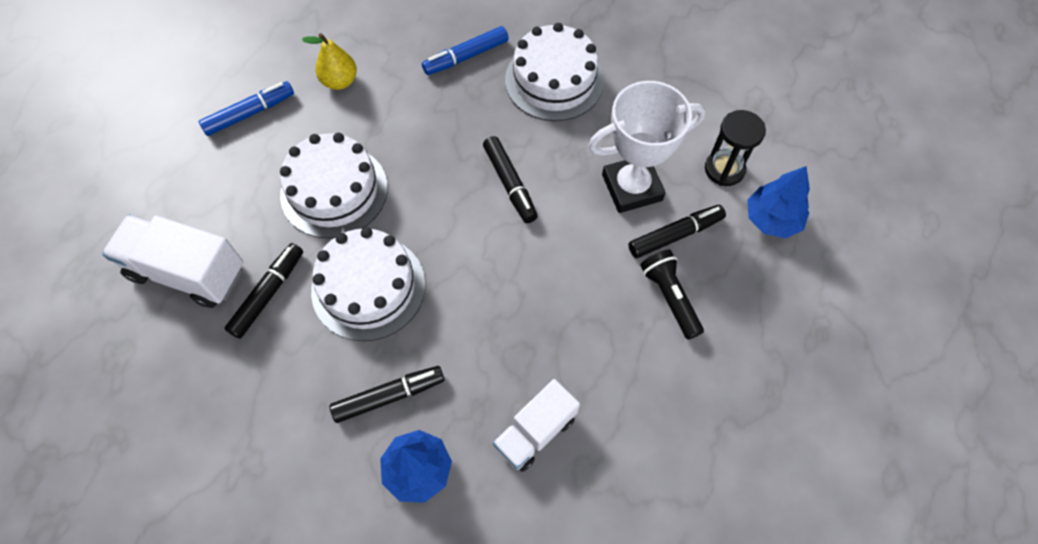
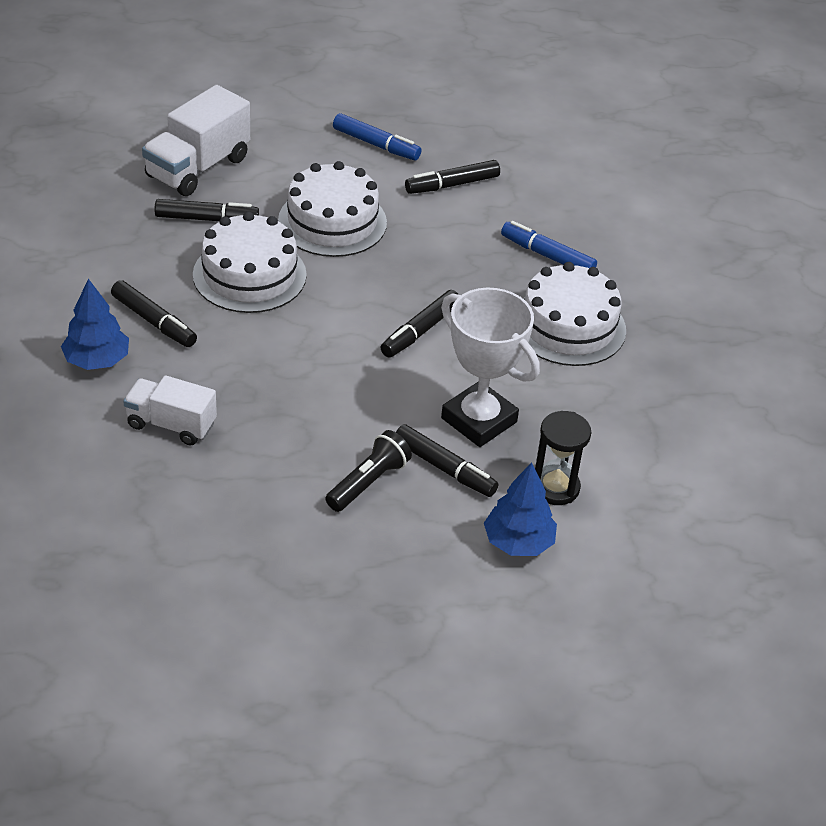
camera: 60 degrees right, 20 degrees down
white truck [102,215,243,308] -> white truck turned 135 degrees counterclockwise [142,85,250,196]
yellow pear [302,33,357,90] -> black marker [405,160,500,194]

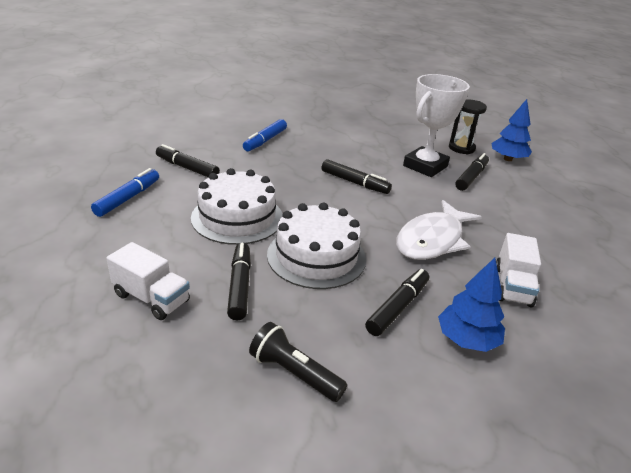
camera: 95 degrees left, 10 degrees down
white truck [142,85,250,196] -> white truck [106,242,190,320], size x0.66
black flashlight [325,430,412,512] -> black flashlight moved to [249,322,347,402]
black marker [405,160,500,194] -> black marker turned 150 degrees clockwise [156,144,220,177]
white cake [523,262,626,366] -> none
none -> white fish [396,200,482,260]

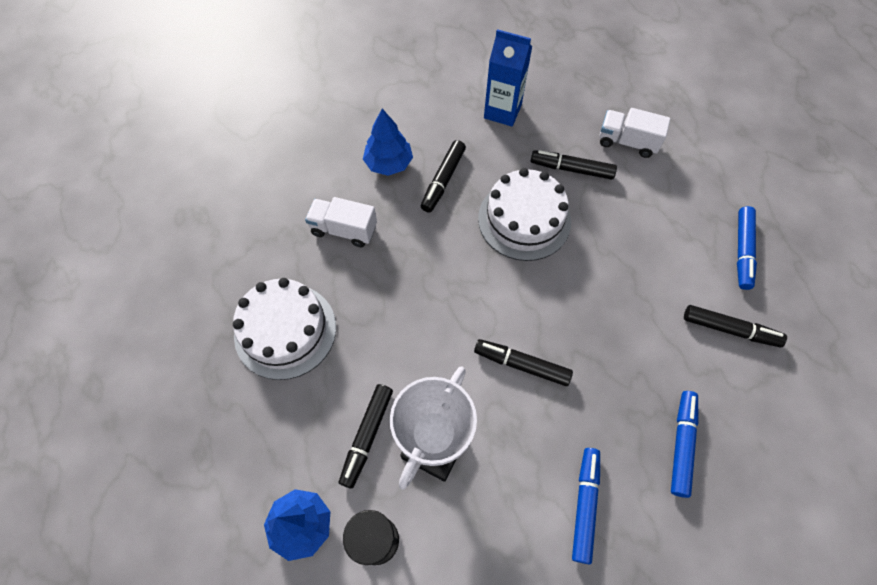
camera: 170 degrees right, 30 degrees up
white cake [191,168,283,245] -> white cake moved to [233,278,336,380]
black marker [227,243,251,320] -> black marker turned 120 degrees clockwise [531,150,617,180]
black flashlight [249,322,347,402] -> blue carton [484,29,532,126]
white fish [396,200,482,260] -> none
white truck [496,233,541,307] -> white truck turned 75 degrees counterclockwise [305,197,377,247]
none -> blue marker [572,448,600,565]

